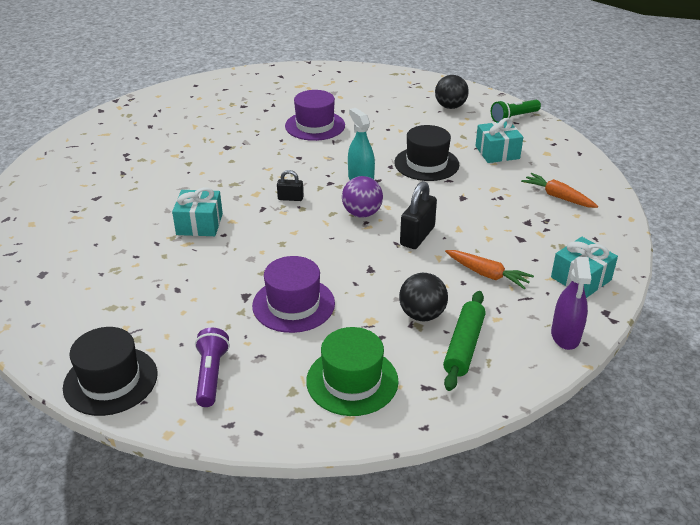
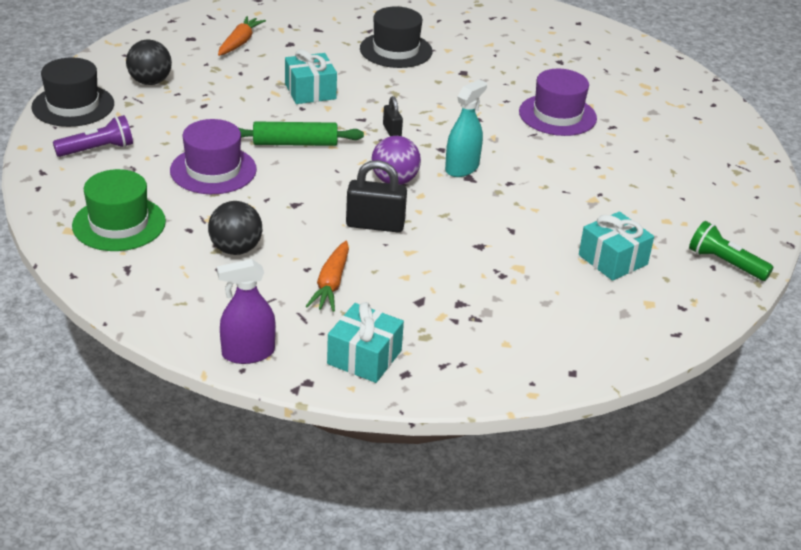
camera: 65 degrees right, 0 degrees up
black hat [394,125,459,181] -> black hat moved to [360,6,432,68]
black ball [435,75,469,109] -> black ball moved to [126,40,172,85]
green rolling pin [443,291,486,391] -> green rolling pin moved to [239,121,364,146]
orange carrot [521,173,598,208] -> orange carrot moved to [218,16,266,56]

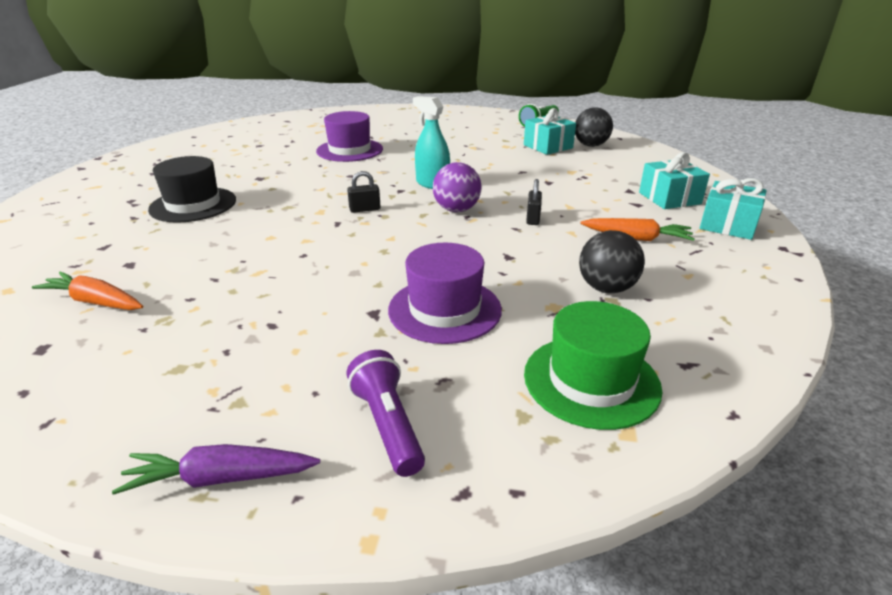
camera: 85 degrees left, 5 degrees down
black hat [31,57,114,127] -> purple carrot [112,444,320,495]
black ball [126,40,172,85] -> black ball moved to [575,107,613,147]
purple spray bottle [217,259,276,364] -> none
green rolling pin [239,121,364,146] -> none
turquoise gift [285,49,337,104] -> turquoise gift moved to [639,152,710,209]
black padlock [346,160,407,232] -> black padlock [526,179,542,225], size x0.57

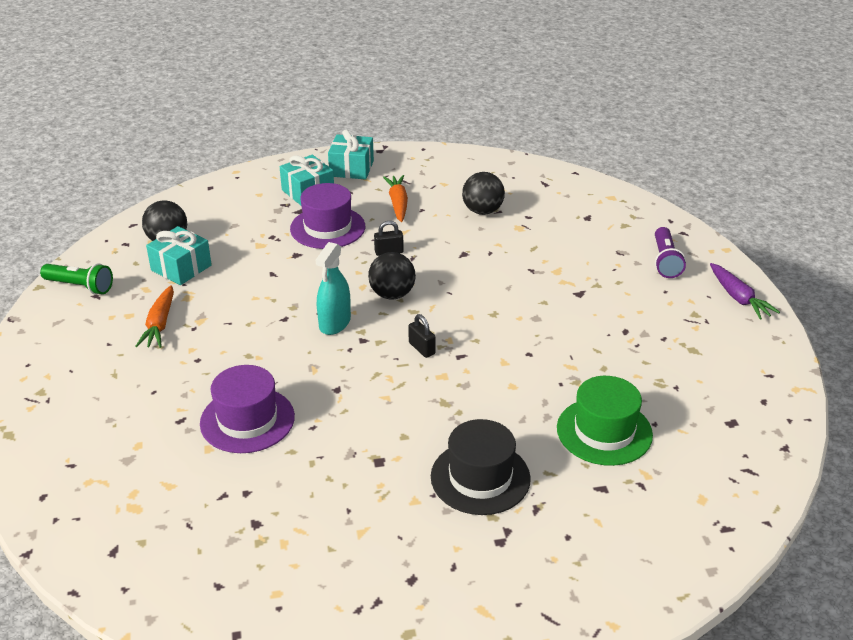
camera: 110 degrees left, 5 degrees up
orange carrot [32,271,143,310] -> orange carrot moved to [135,285,174,348]
purple flashlight [346,350,425,477] -> purple flashlight turned 45 degrees counterclockwise [655,227,686,278]
purple hat [388,243,502,344] -> purple hat moved to [290,183,365,249]
purple ball [433,162,482,212] -> black ball [368,252,416,300]
green hat [524,301,662,430] -> green hat moved to [557,376,653,466]

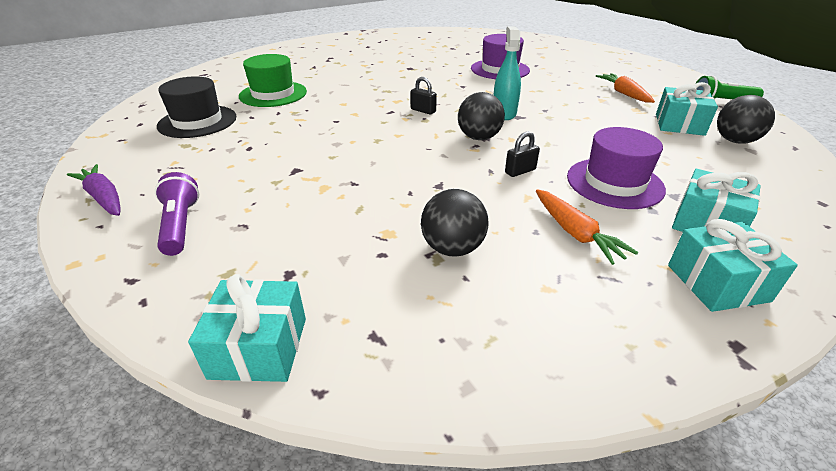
camera: 160 degrees right, 0 degrees up
black hat [431,419,531,515] -> black hat moved to [157,76,236,138]
none -> turquoise gift [188,274,306,382]

